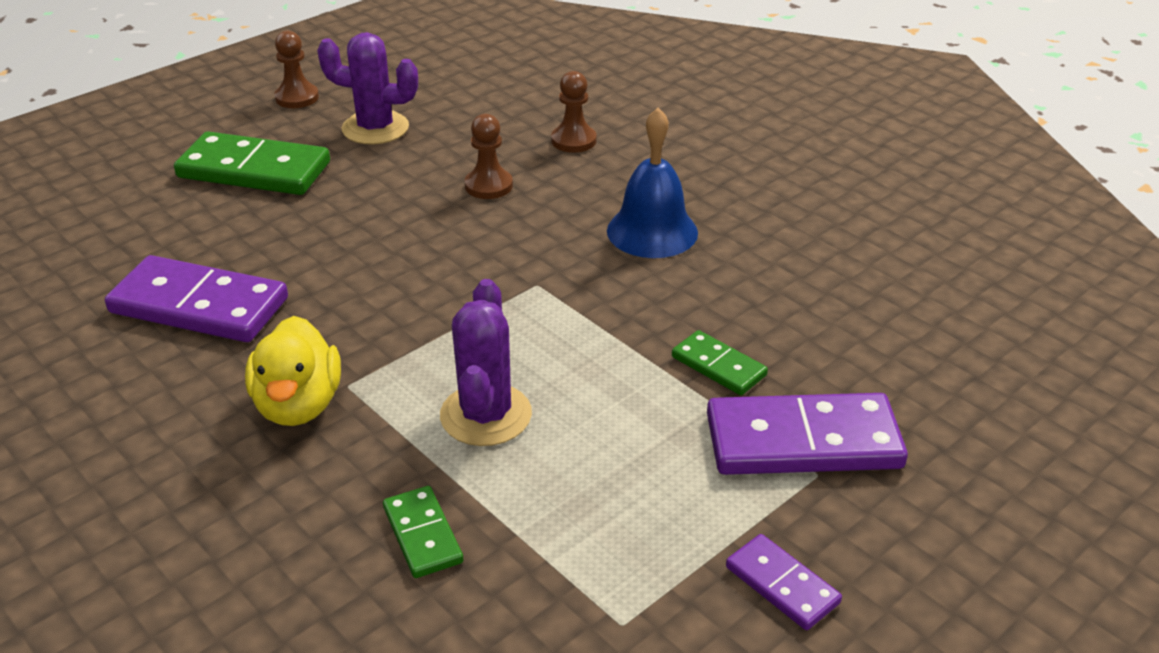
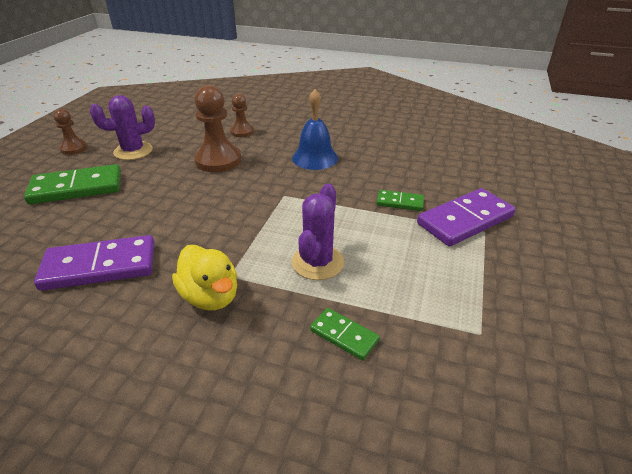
camera: 30 degrees left, 0 degrees up
purple cactus [440,279,532,446] -> purple cactus turned 45 degrees clockwise [292,184,344,280]
brown pawn [465,114,513,199] -> brown pawn [194,85,242,172], size x1.76
purple domino [726,534,842,630] -> none

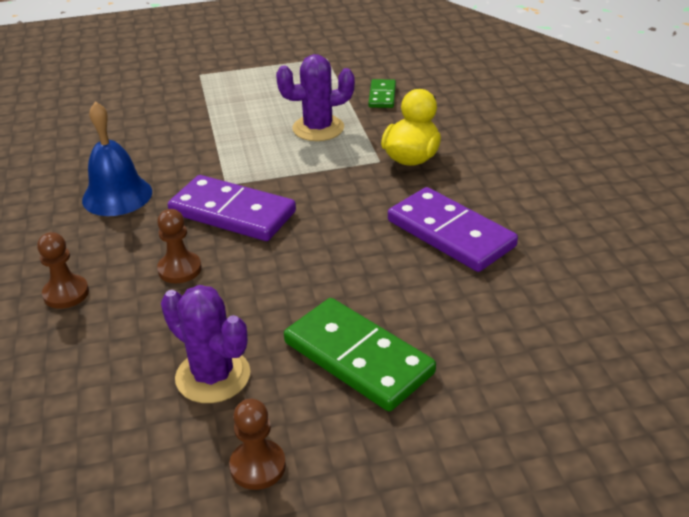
camera: 120 degrees left, 0 degrees up
brown pawn [194,85,242,172] -> brown pawn [157,209,202,284], size x0.57
green domino [376,190,424,211] -> none
purple domino [417,188,516,246] -> purple domino moved to [168,175,296,241]

